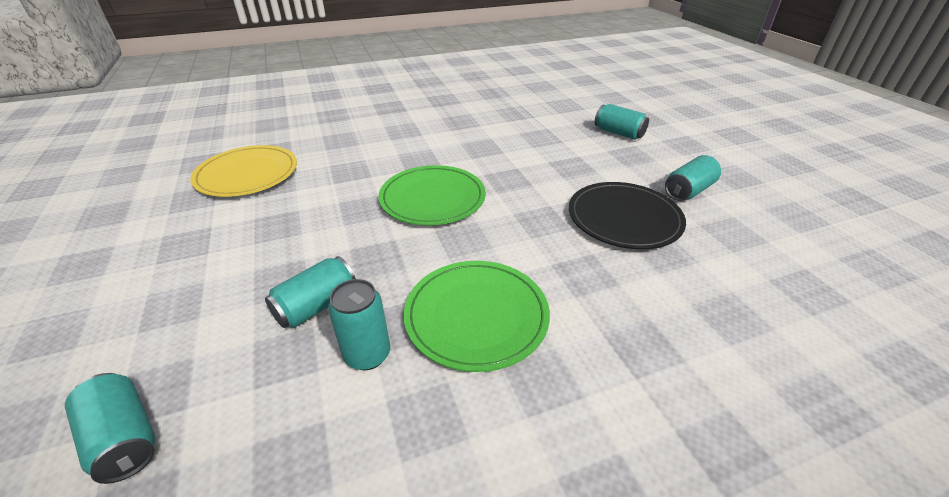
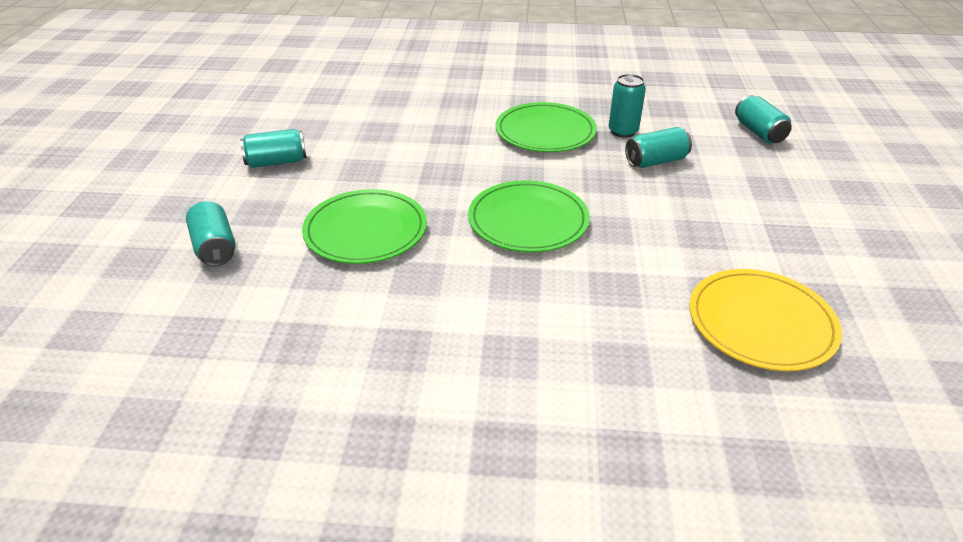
camera: 155 degrees left, 0 degrees up
black plate [569,182,686,249] -> none
none -> green plate [302,189,427,264]

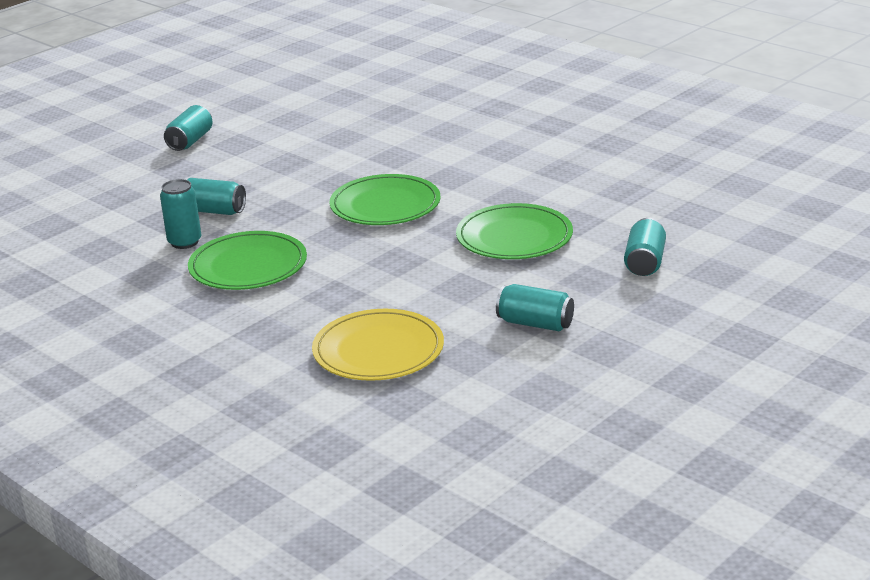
camera: 140 degrees left, 10 degrees down
yellow plate [689,269,842,371] -> yellow plate moved to [312,309,444,381]
turquoise can [735,95,792,144] -> turquoise can moved to [164,105,212,151]

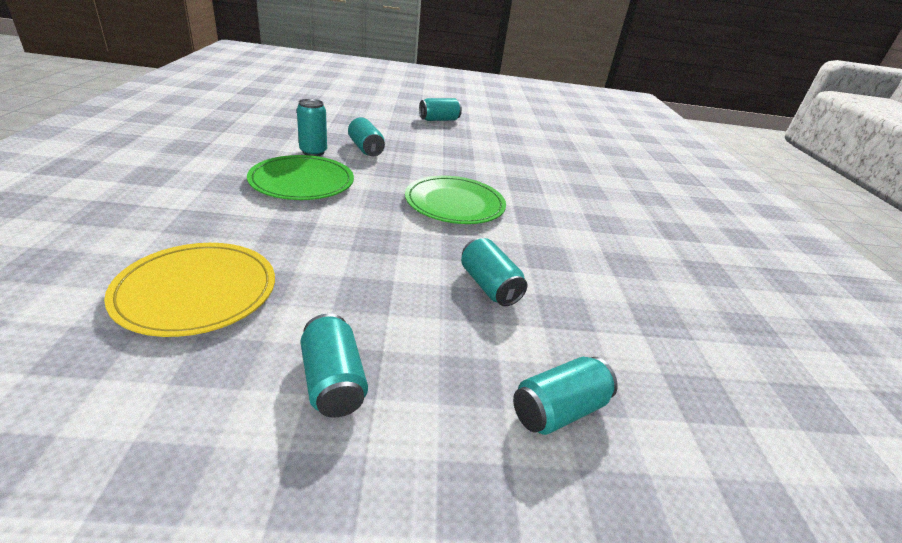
camera: 40 degrees right, 5 degrees up
green plate [456,203,573,259] -> turquoise can [461,238,527,306]

